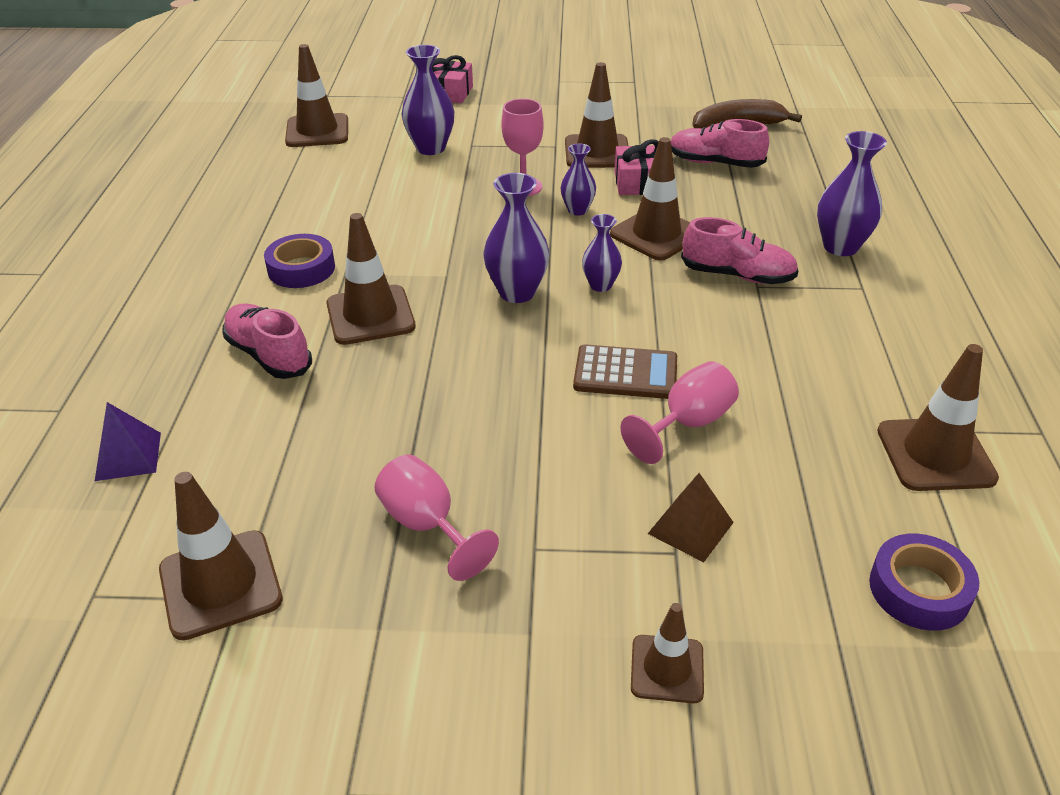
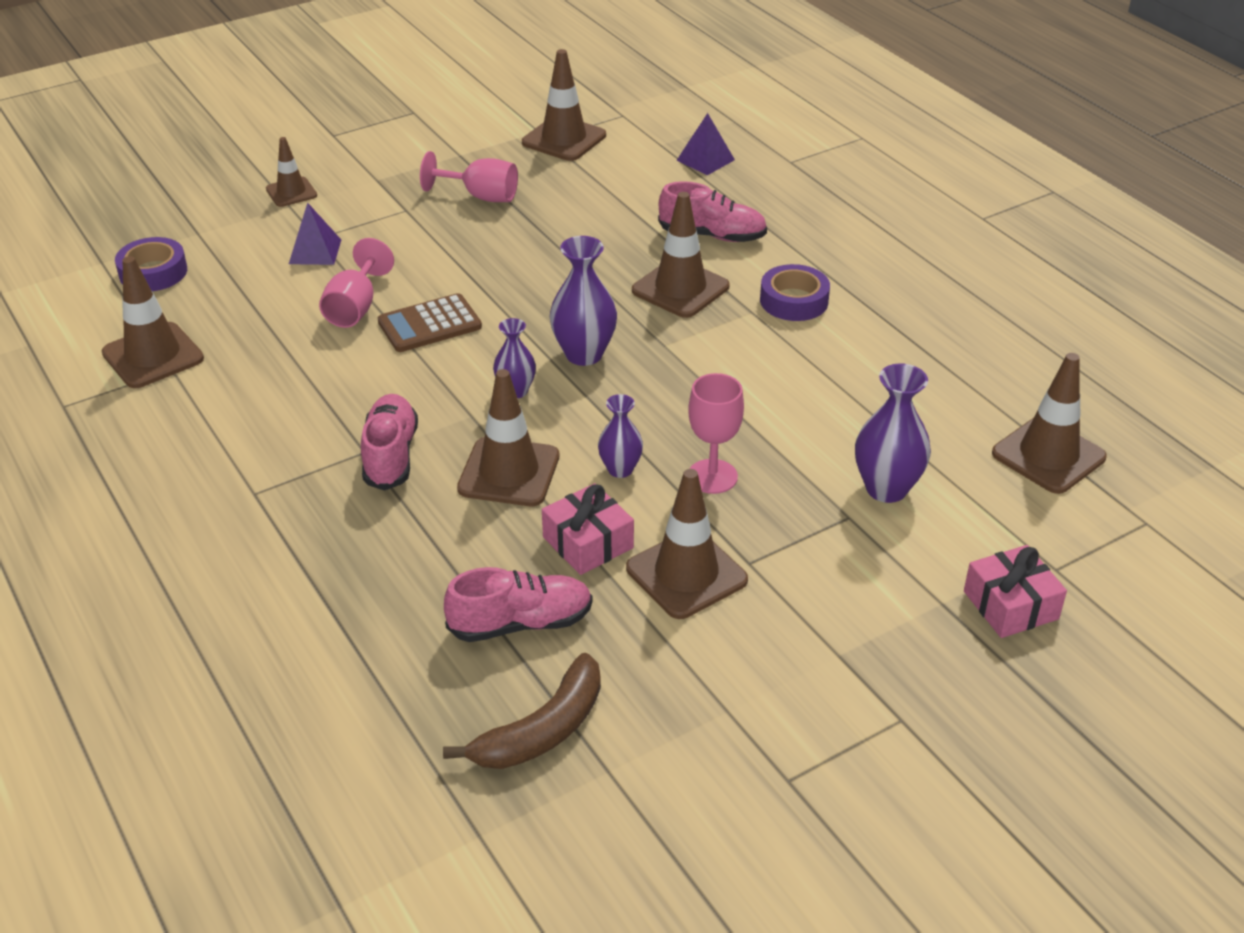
camera: 145 degrees right, 0 degrees up
brown pyramid [648,473,734,562] -> purple pyramid [289,202,341,265]
pink shoe [681,217,798,284] -> pink shoe turned 105 degrees clockwise [361,394,418,491]
purple vase [817,131,887,256] -> none

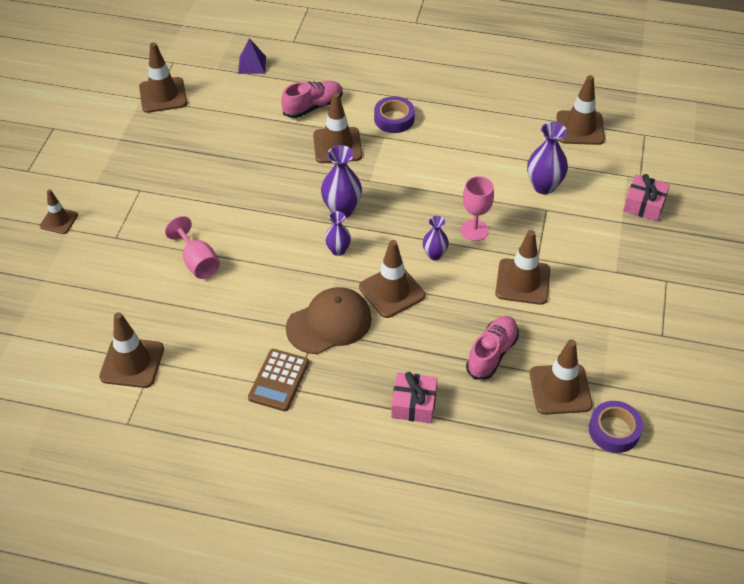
camera: 45 degrees left, 10 degrees up
purple tape [115,237,187,291] -> purple tape moved to [589,401,643,453]
purple pyramid [289,202,341,265] -> none
pink shoe [361,394,418,491] -> brown cap [286,287,372,354]
brown calculator [378,293,482,352] -> brown calculator moved to [248,349,309,411]
pink goblet [420,151,518,202] -> none
brown banana [443,653,601,769] -> brown traffic cone [530,339,592,415]
pink gift [542,483,634,575] -> pink gift moved to [391,372,438,423]

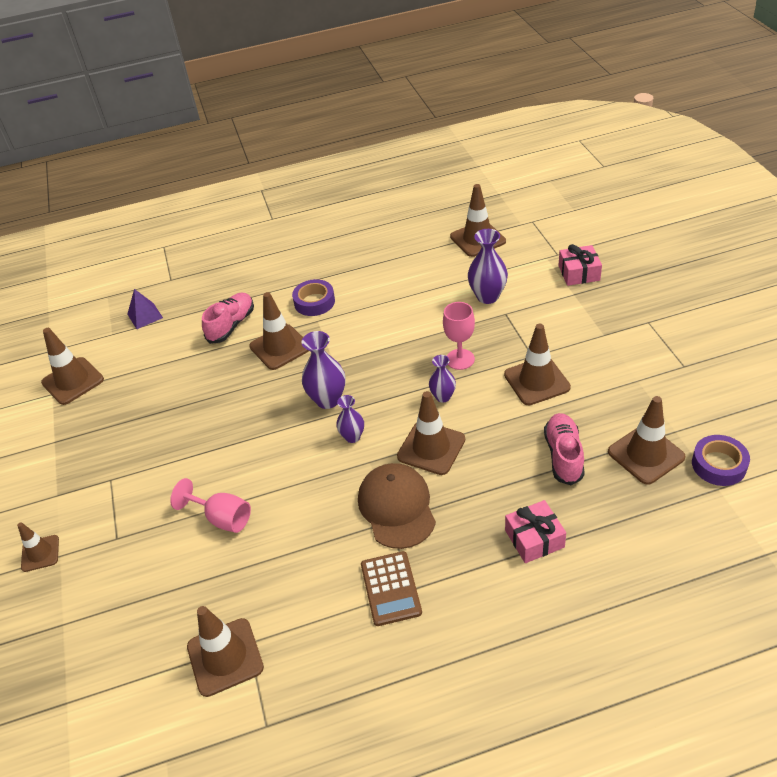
camera: 25 degrees left, 5 degrees down
brown cap [286,287,372,354] -> brown cap turned 45 degrees counterclockwise [358,463,436,549]

